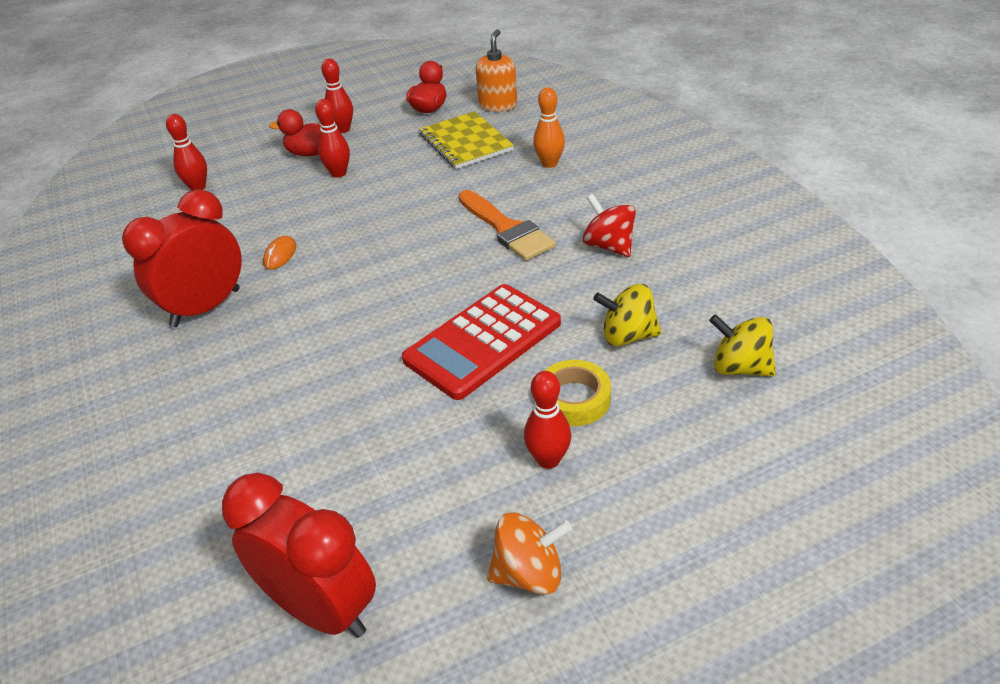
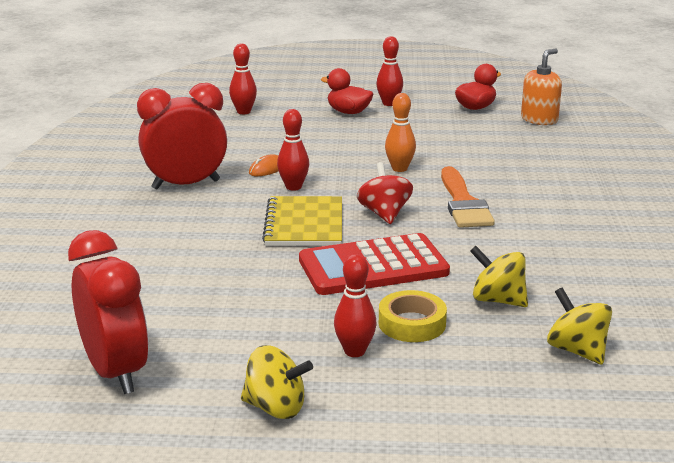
camera: 25 degrees right, 15 degrees down
red bowling pin [315,99,350,178] -> red bowling pin moved to [277,109,309,191]
yellow notebook [419,111,514,169] -> yellow notebook moved to [262,196,342,246]
orange spinning top [487,512,572,595] -> yellow spinning top [241,345,313,419]
orange bowling pin [533,87,565,168] -> orange bowling pin moved to [385,93,416,172]
red spinning top [582,194,636,257] -> red spinning top moved to [357,162,413,224]

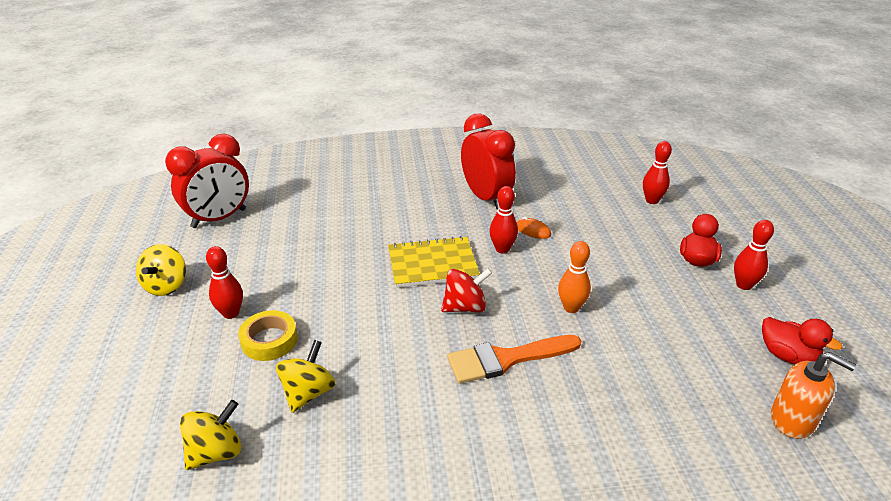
camera: 80 degrees right, 10 degrees up
red calculator [299,233,450,295] -> none

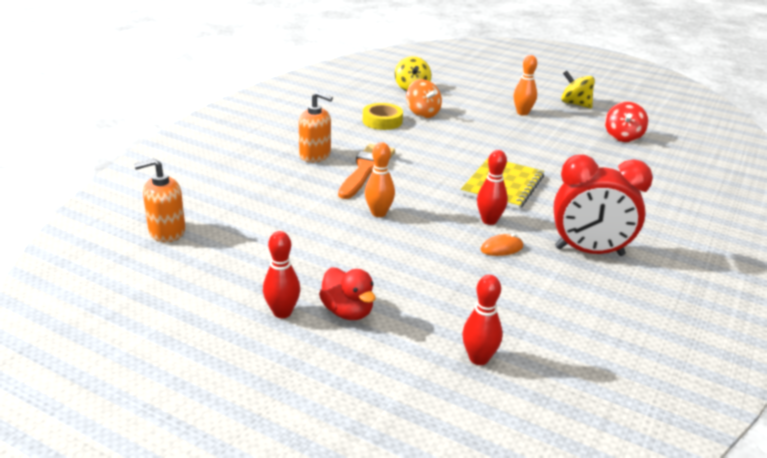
camera: 125 degrees right, 5 degrees down
red clock [165,134,249,228] -> none
red bowling pin [206,246,243,319] -> orange bowling pin [514,55,537,115]
yellow tape [238,310,298,361] -> yellow tape moved to [363,103,403,130]
yellow spinning top [276,340,336,413] -> orange spinning top [406,79,442,118]
red spinning top [441,268,492,313] -> red spinning top moved to [605,102,648,142]
red duck [762,317,842,364] -> none
none -> orange soap dispenser [299,91,333,163]

